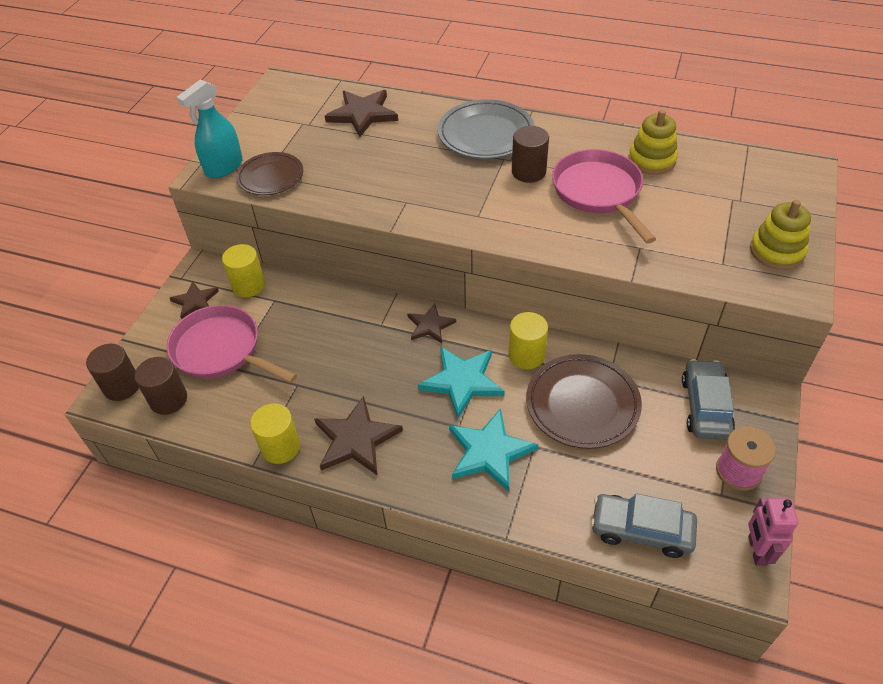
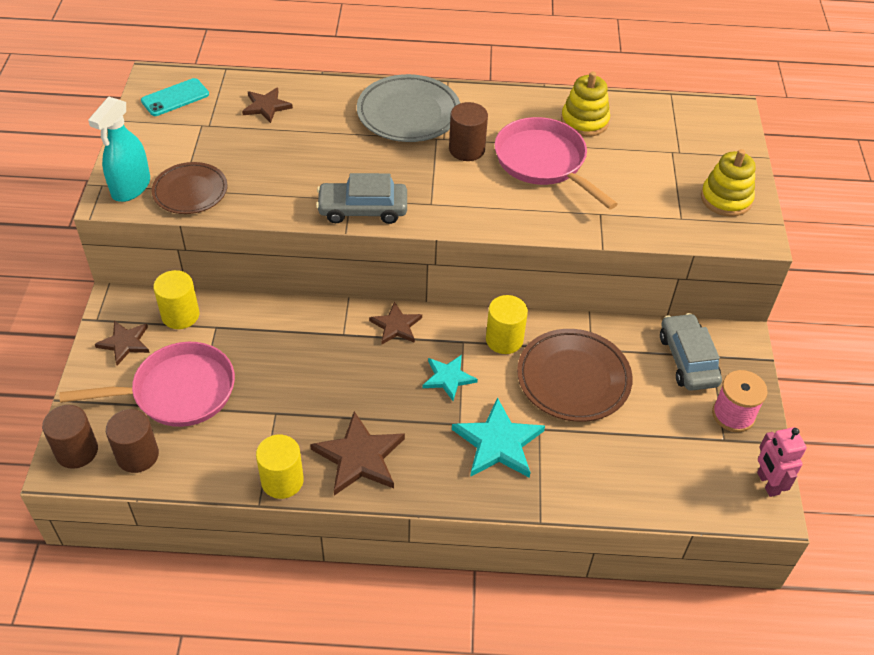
camera: 20 degrees left, 0 degrees up
pink pan [167,305,297,383] -> pink pan turned 150 degrees clockwise [60,342,235,427]
brown star [325,90,398,137] -> brown star [242,88,293,123], size x0.62
turquoise star [418,346,505,418] -> turquoise star [423,355,478,401], size x0.62
grey car [591,493,697,558] -> grey car moved to [316,173,407,224]
none -> turquoise phone [141,78,209,116]

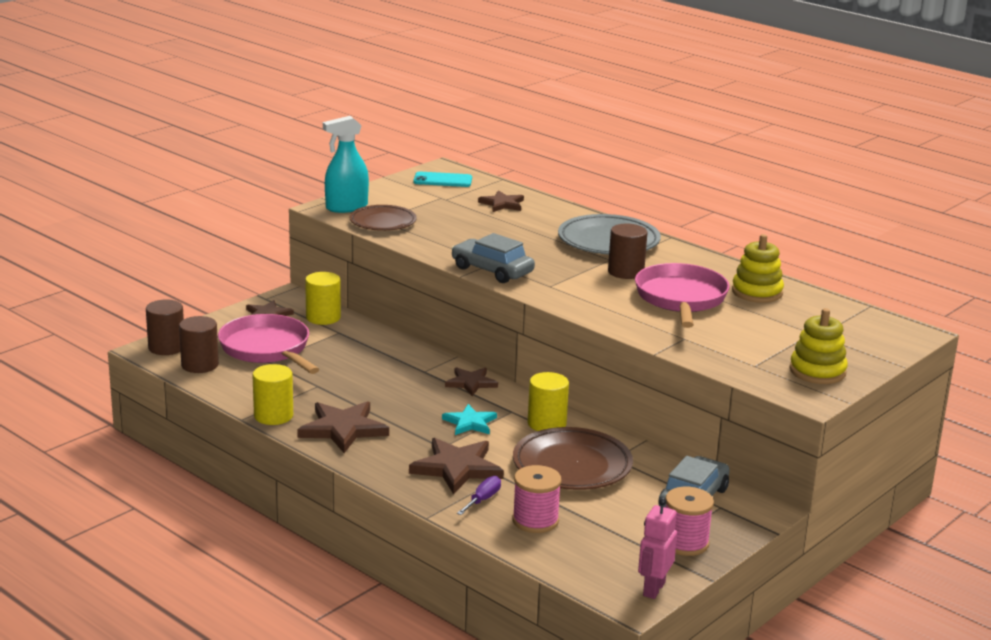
camera: 40 degrees right, 25 degrees down
pink pan [60,342,235,427] -> pink pan turned 150 degrees counterclockwise [218,314,320,374]
turquoise star [452,397,545,478] -> brown star [409,438,504,494]
none -> purple screwdriver [457,476,501,515]
none -> pink spool [512,465,562,533]

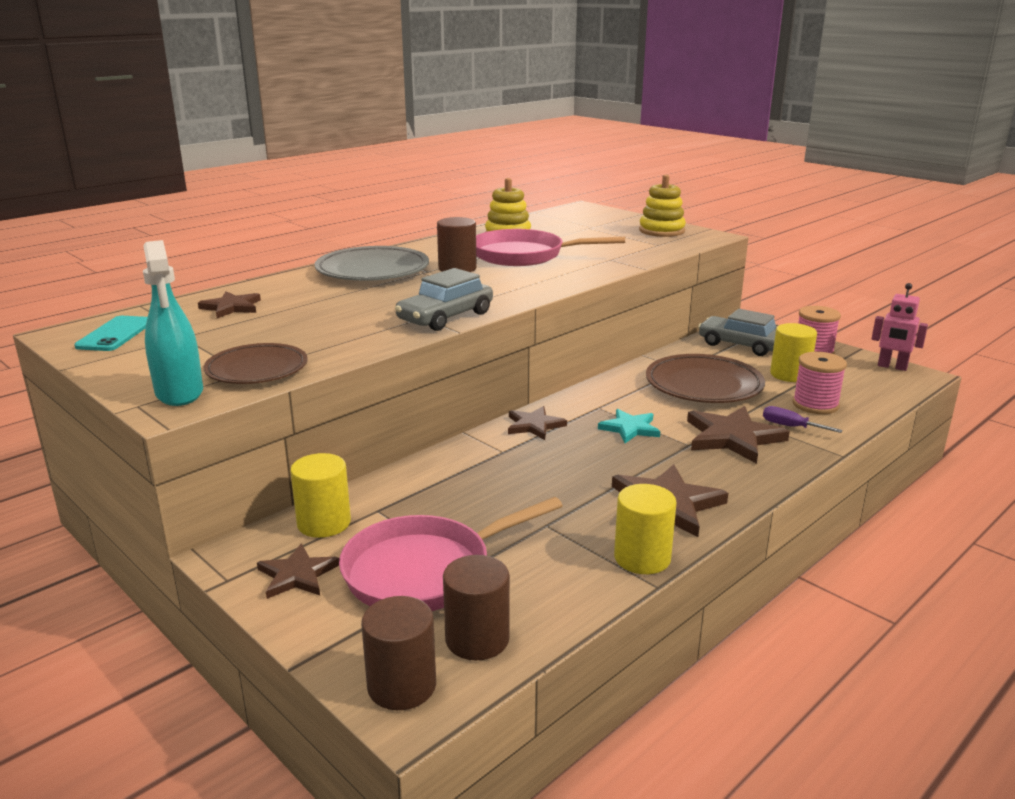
camera: 85 degrees left, 0 degrees up
yellow cylinder [528,372,569,431] -> yellow cylinder moved to [770,323,817,382]

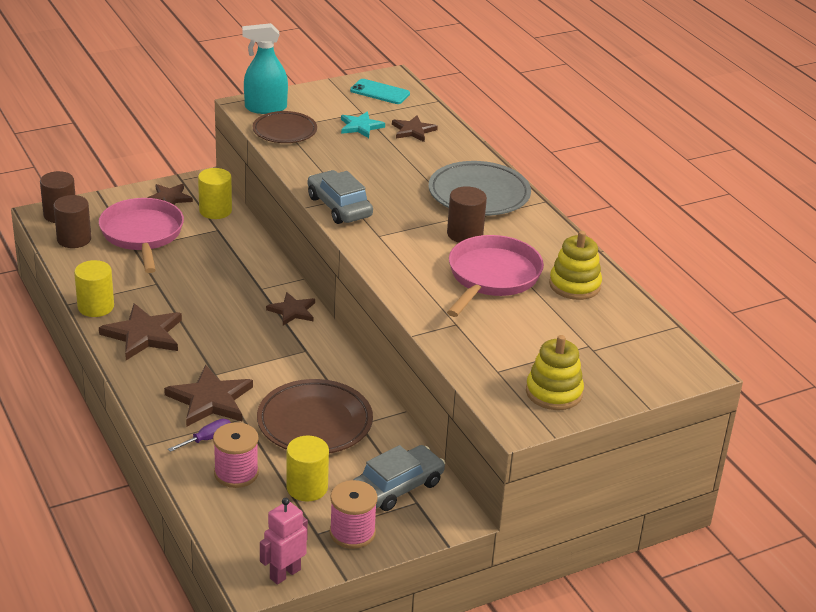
camera: 105 degrees right, 10 degrees up
turquoise star [598,409,660,443] -> turquoise star moved to [341,112,385,138]

